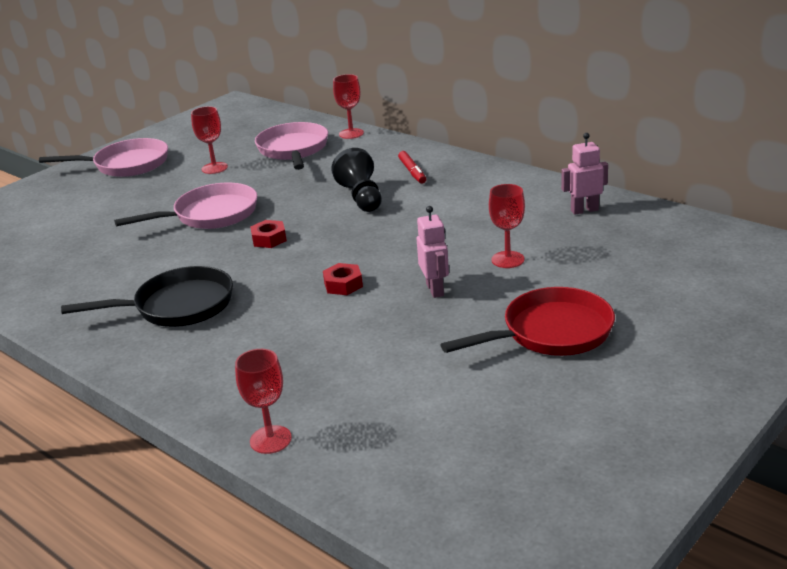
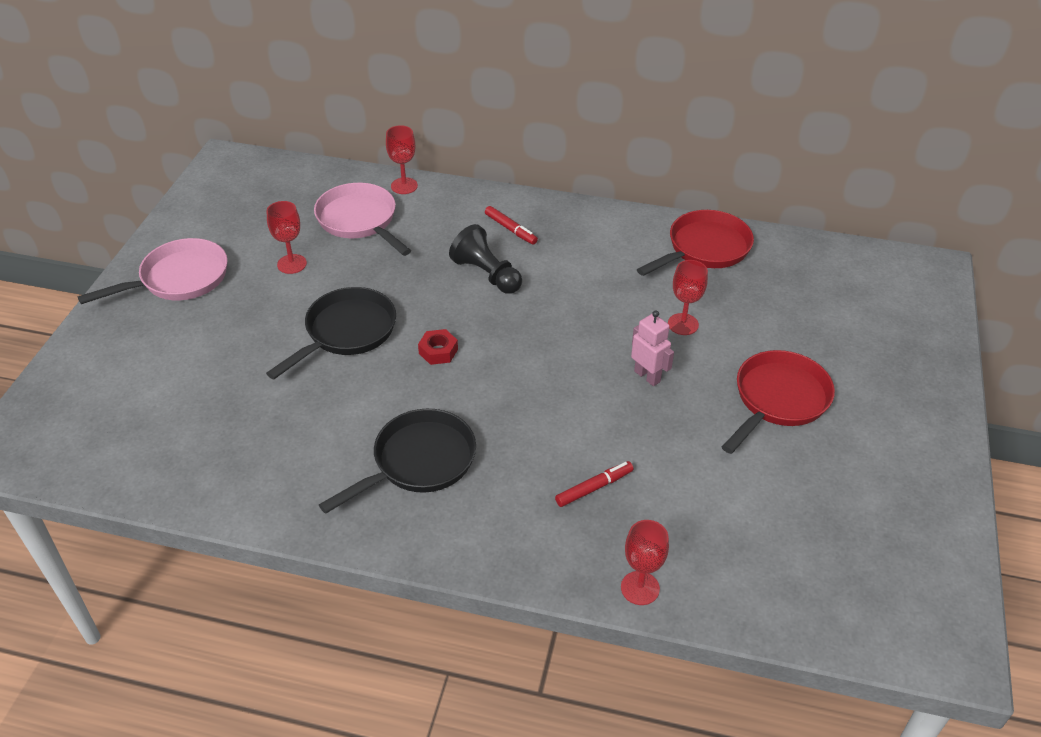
camera: 30 degrees left, 15 degrees up
pink pan [114,183,257,229] -> black pan [266,287,396,379]
red nut [323,263,363,295] -> none
pink robot [561,133,608,215] -> red pan [637,210,754,276]
none -> red marker [555,461,634,507]

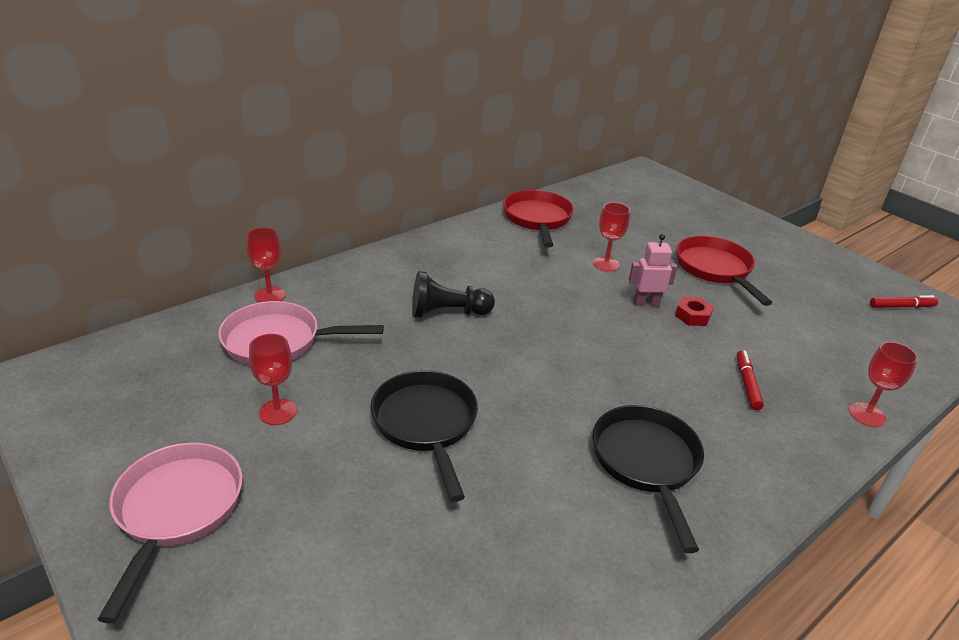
camera: 55 degrees left, 10 degrees down
red nut [418,329,458,365] -> red nut moved to [675,297,714,326]
red marker [485,206,538,245] -> red marker moved to [870,295,938,308]

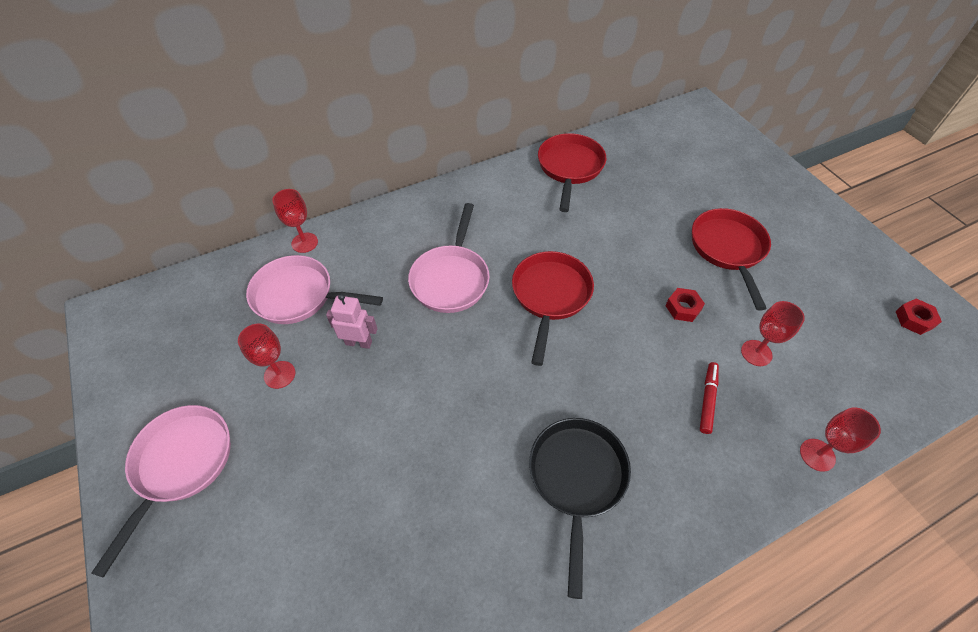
camera: 15 degrees right, 20 degrees up
black pan [371,370,478,502] -> none
black pawn [412,271,495,318] -> pink pan [408,203,490,313]
red goblet [593,202,630,271] -> red goblet moved to [741,301,805,366]
pink robot [629,234,678,306] -> pink robot moved to [326,294,377,349]
red marker [870,295,938,308] -> red nut [895,299,942,335]
none -> red pan [512,251,594,366]

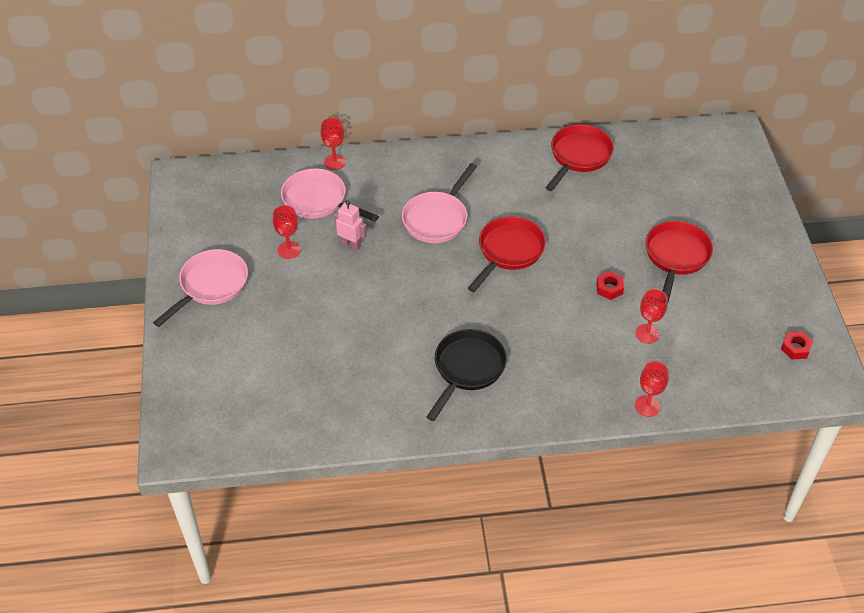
camera: 20 degrees right, 5 degrees down
red marker [700,362,719,434] -> none

